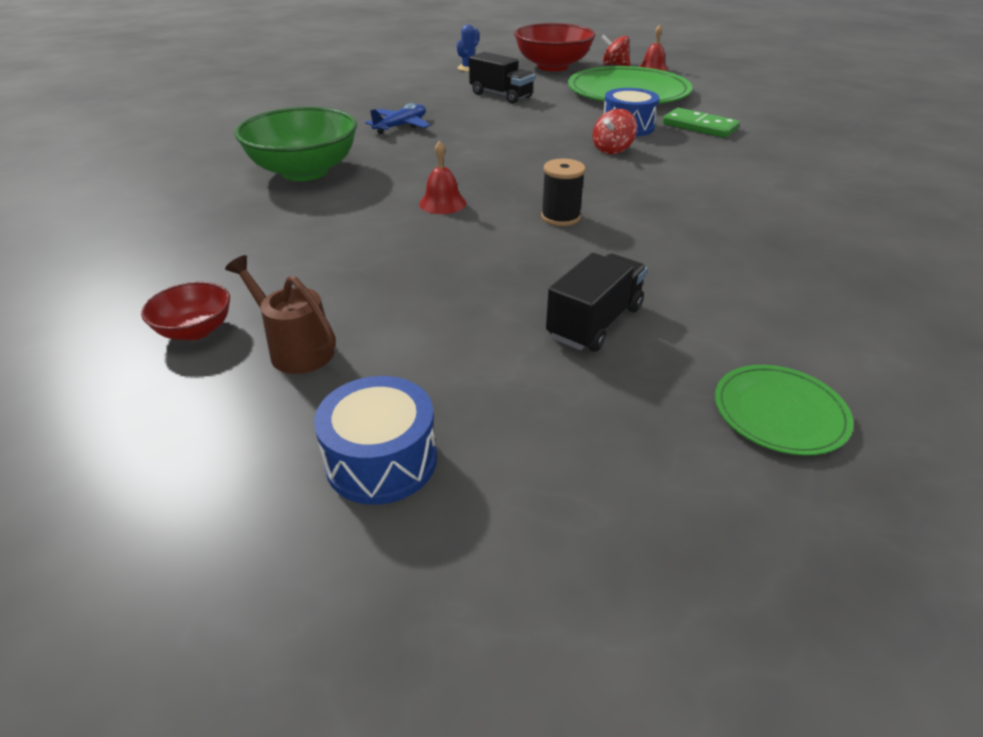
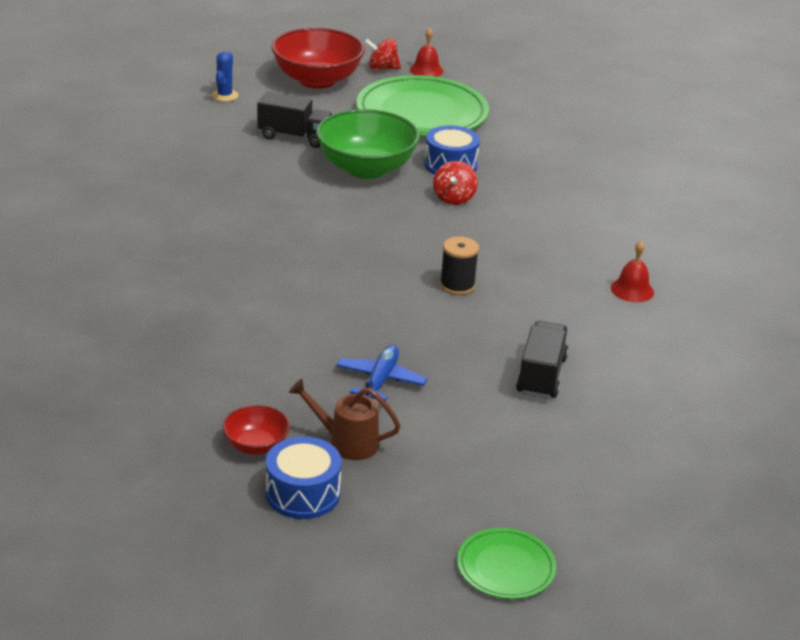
camera: 25 degrees left, 5 degrees down
green bowl [235,107,357,181] -> green bowl moved to [316,109,420,179]
blue drum [314,376,437,505] -> blue drum moved to [266,436,342,519]
blue plane [365,103,430,134] -> blue plane moved to [336,345,427,401]
red bell [419,140,466,214] -> red bell moved to [611,241,654,302]
green domino [663,108,740,138] -> none
green plate [715,365,854,456] -> green plate moved to [457,528,556,599]

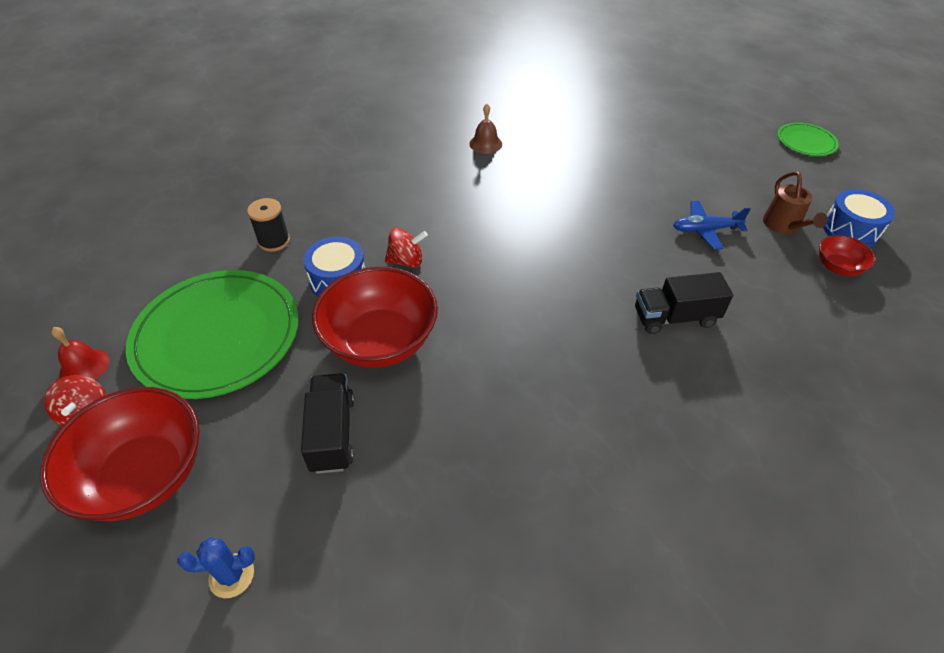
camera: 110 degrees left, 15 degrees up
green bowl [316,109,420,179] -> red bowl [312,267,438,368]
black spool [440,237,479,295] -> black spool moved to [247,198,290,252]
black truck [516,321,568,399] -> black truck moved to [635,272,733,334]
red bell [611,241,654,302] -> brown bell [469,104,502,154]

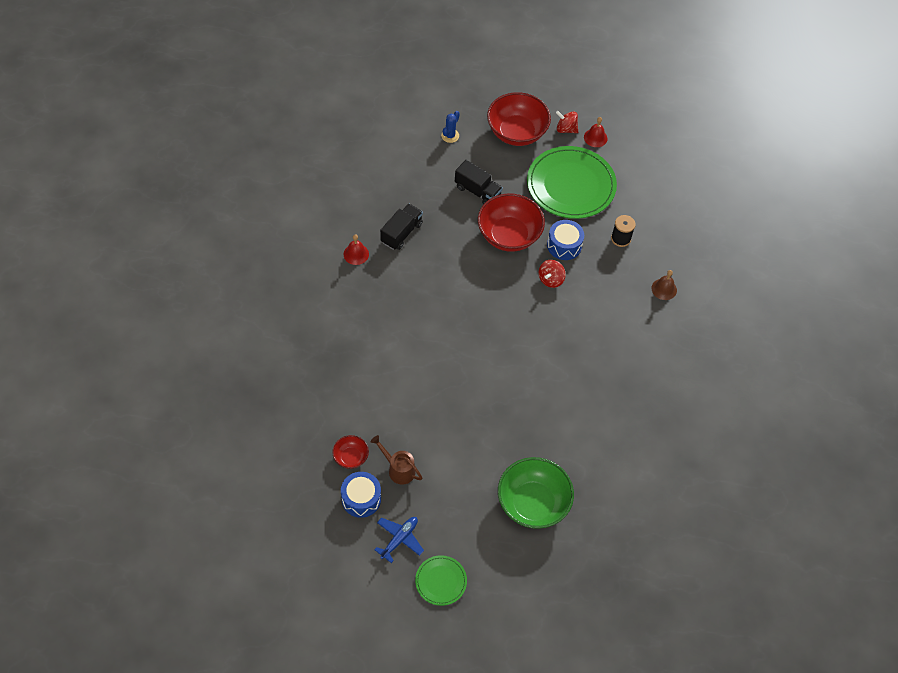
camera: 130 degrees right, 10 degrees up
brown bell [469,104,502,154] -> brown bell moved to [651,270,677,300]
black truck [635,272,733,334] -> black truck moved to [380,204,423,250]
blue plane [673,201,751,250] -> blue plane moved to [374,517,424,563]
none -> red bell [344,234,369,265]
none -> green bowl [498,457,574,529]

